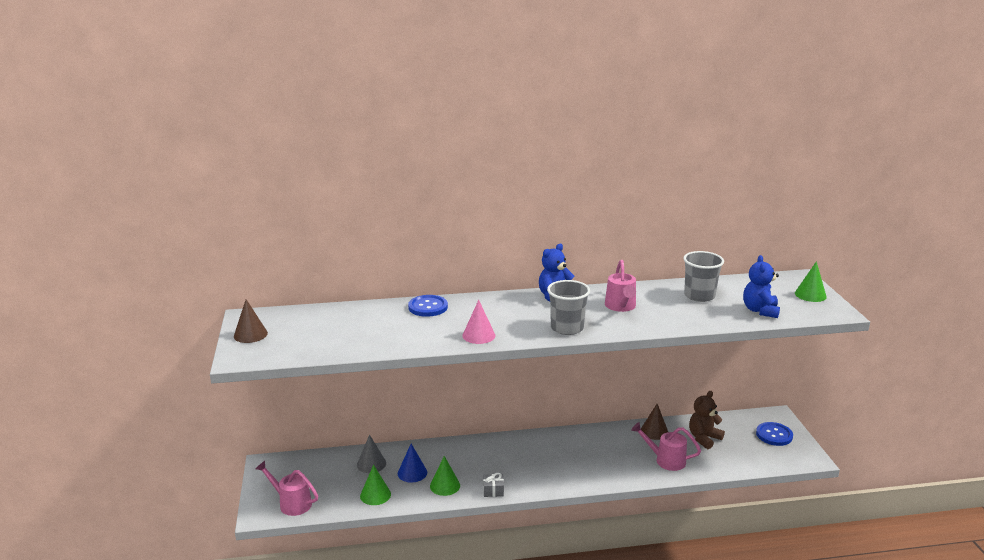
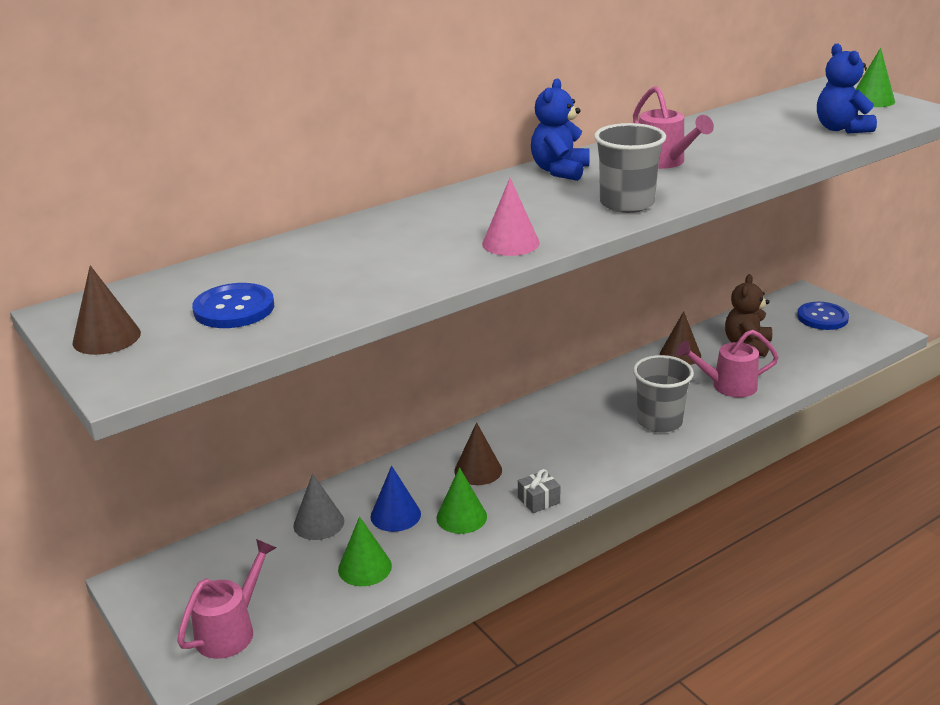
camera: 25 degrees left, 5 degrees up
pink watering can [256,461,318,516] -> pink watering can turned 120 degrees clockwise [177,539,276,659]
blue button [408,295,448,317] -> blue button moved to [192,283,274,328]
grey cup [683,251,724,302] -> grey cup moved to [633,355,694,433]
none -> brown cone [454,422,502,485]

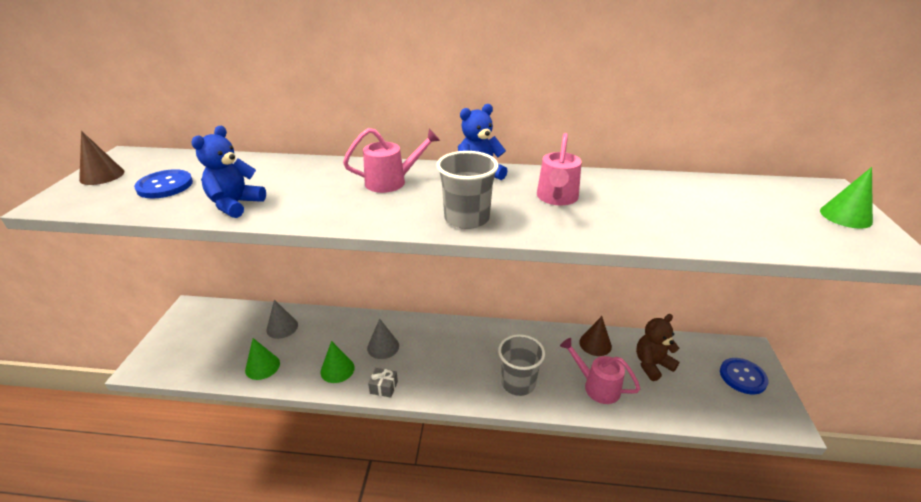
camera: 40 degrees right, 5 degrees up
pink watering can [177,539,276,659] -> pink watering can moved to [343,128,440,193]
blue cone [371,466,421,532] -> none
brown cone [454,422,502,485] -> grey cone [367,319,399,359]
pink cone [482,178,540,256] -> none
blue teddy bear [817,43,877,134] -> blue teddy bear moved to [191,126,266,218]

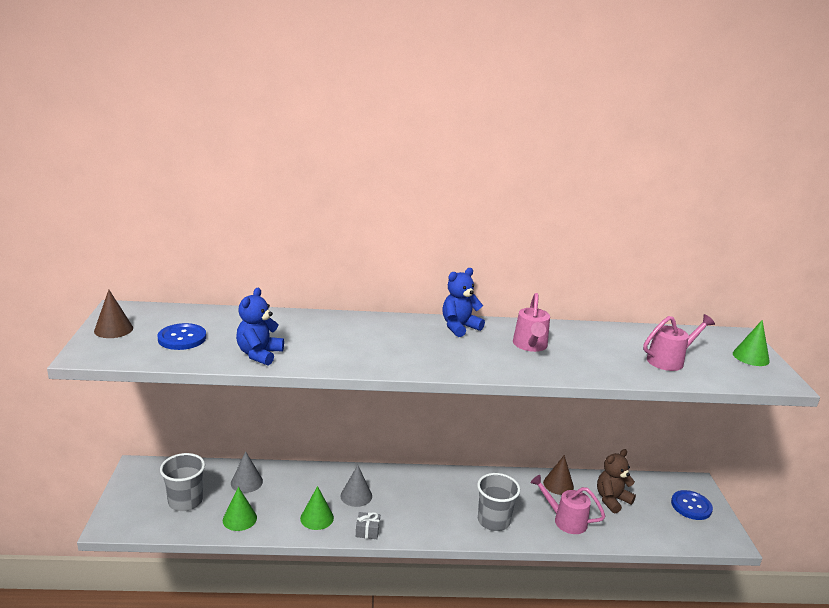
camera: 10 degrees left, 10 degrees down
pink watering can [343,128,440,193] -> pink watering can moved to [643,314,715,371]
grey cup [436,151,498,229] -> grey cup moved to [160,453,205,511]

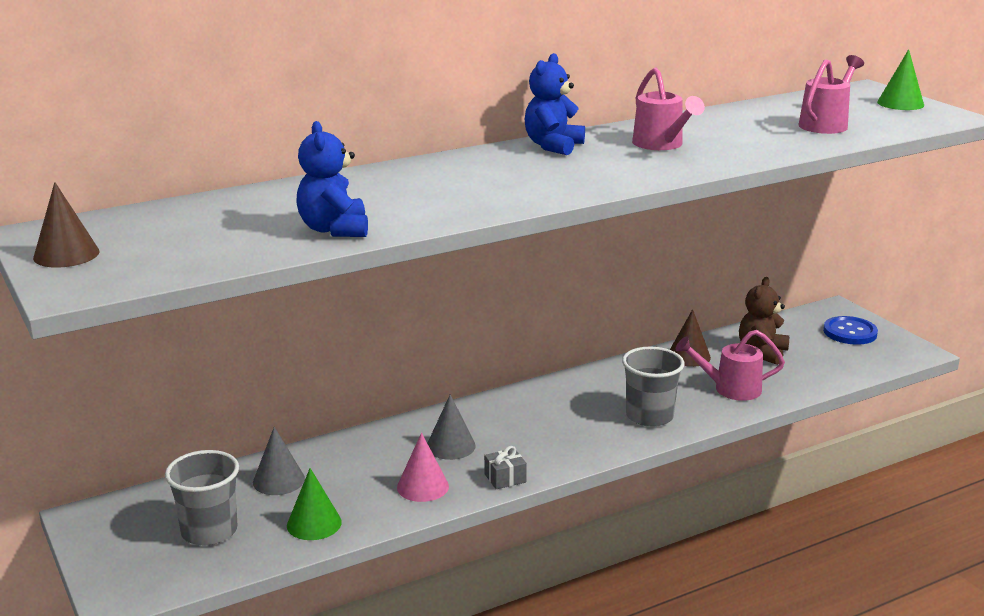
camera: 25 degrees left, 0 degrees up
blue button [158,323,206,350] -> none
green cone [300,486,334,530] -> pink cone [397,433,449,502]

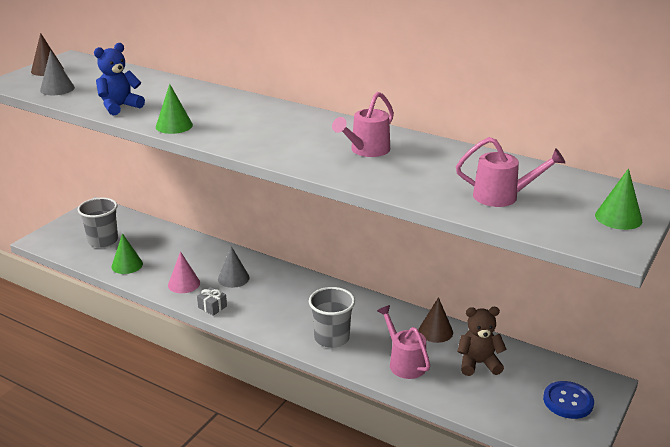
camera: 60 degrees right, 5 degrees up
grey cone [253,427,305,495] -> grey cone moved to [40,50,75,95]
blue teddy bear [525,53,585,155] -> none
none -> green cone [156,84,193,134]

